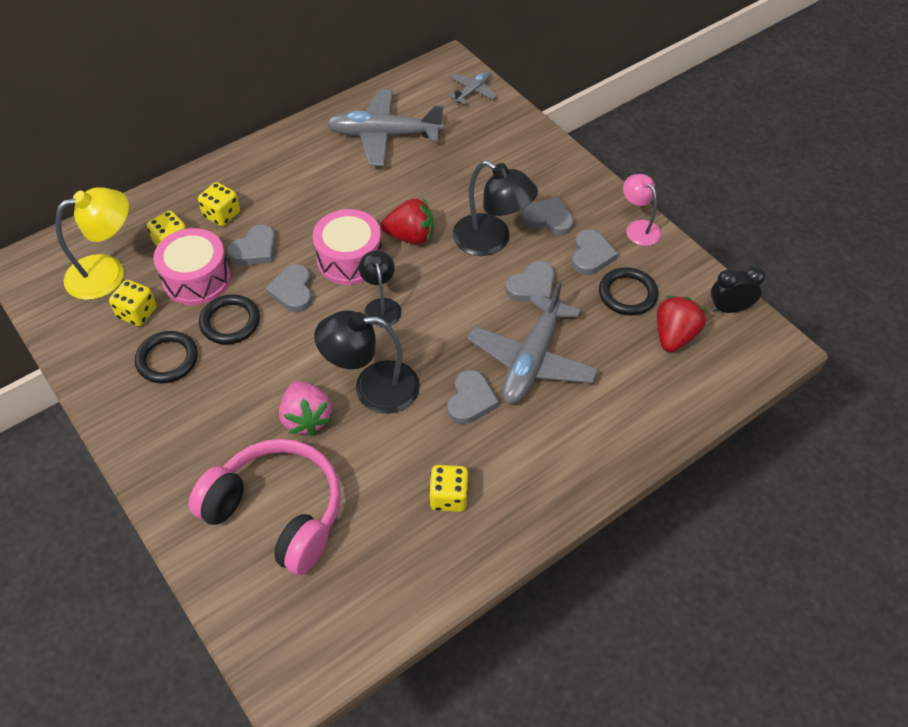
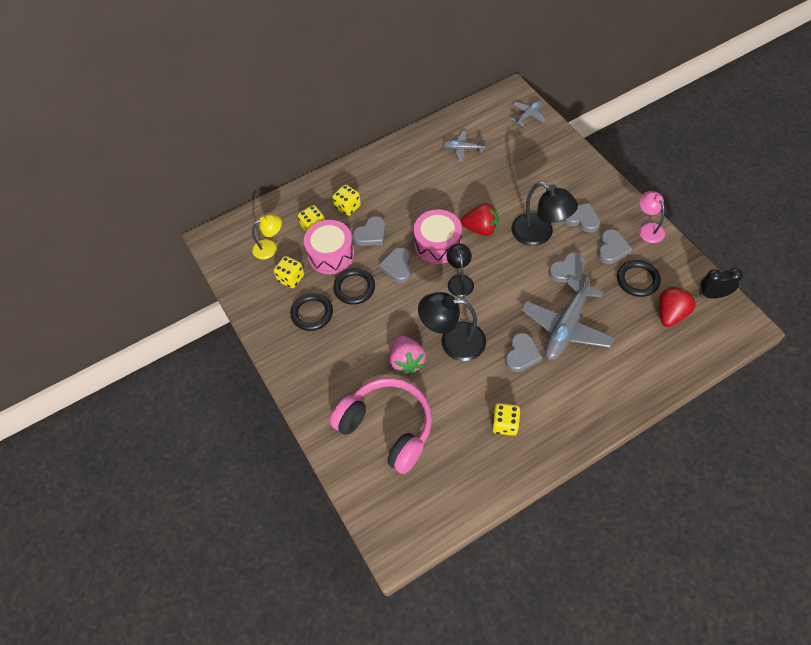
camera: 10 degrees right, 5 degrees up
yellow lamp [55,187,129,300] -> yellow lamp [252,214,282,259], size x0.62
grey plane [326,89,444,166] -> grey plane [442,131,485,162], size x0.51

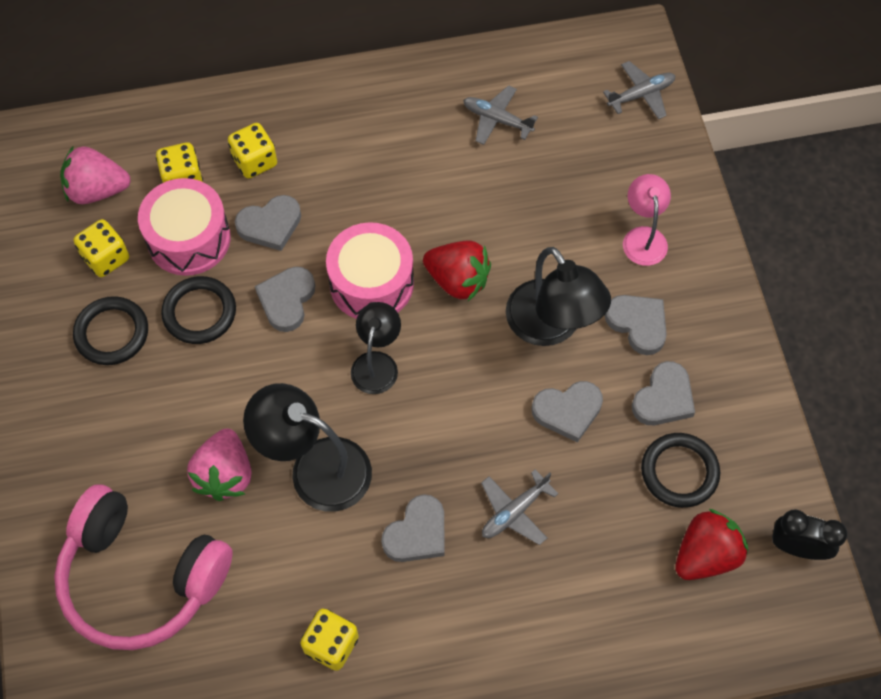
camera: 15 degrees right, 5 degrees up
yellow lamp [252,214,282,259] -> pink strawberry [60,146,131,204]
pink headphones [330,378,432,474] -> pink headphones turned 150 degrees clockwise [54,485,233,650]
grey plane [521,271,615,360] -> grey plane [481,470,559,545], size x0.51
pink lamp [639,191,665,243] -> pink lamp moved to [623,174,671,266]

